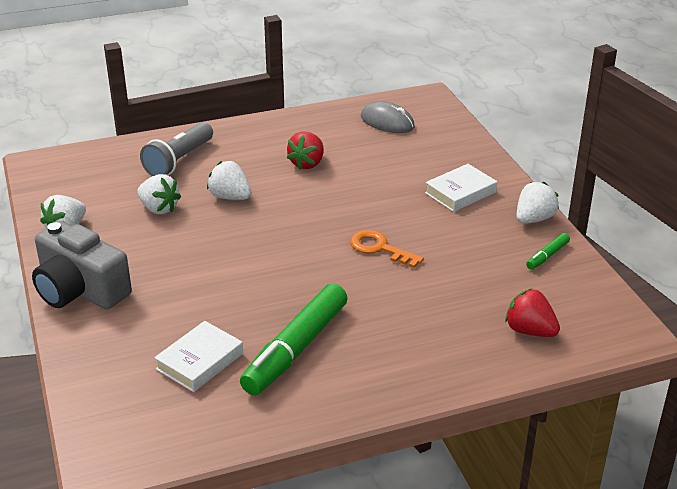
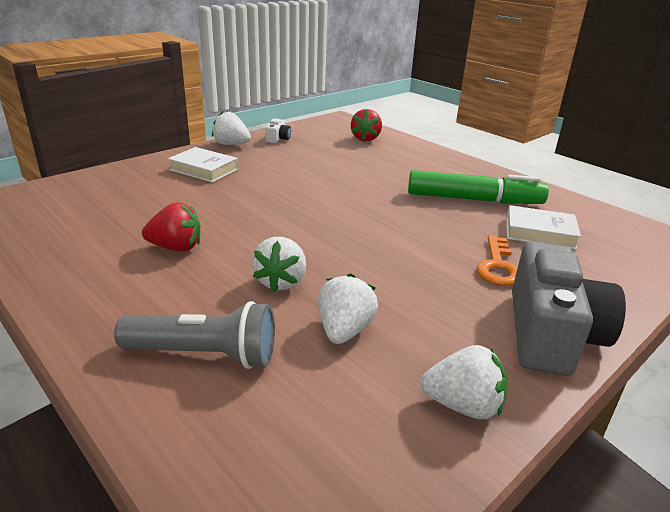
camera: 115 degrees left, 5 degrees down
orange key [350,230,424,268] -> orange key moved to [477,235,518,286]
grey mouse [361,101,415,133] -> none
green marker [526,233,570,270] -> white camera [265,118,291,143]

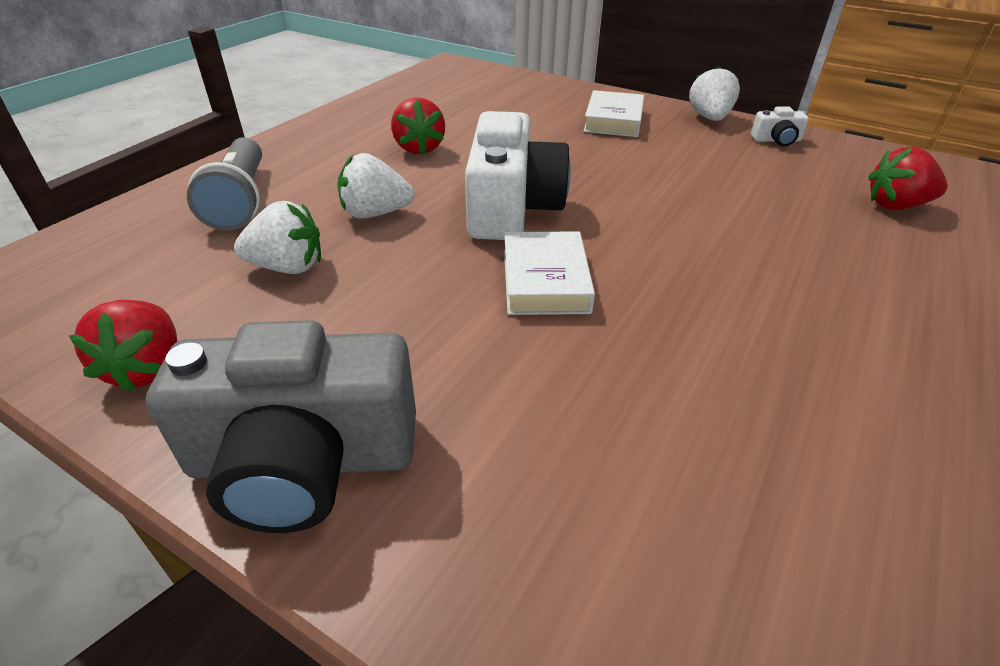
camera: 75 degrees right, 10 degrees up
green marker [408,170,549,204] -> none
white strawberry [420,345,508,419] -> red strawberry [69,300,177,393]
orange key [477,235,518,286] -> none
white book [506,205,581,250] -> white book moved to [504,231,595,315]
none -> white camera [465,111,571,240]

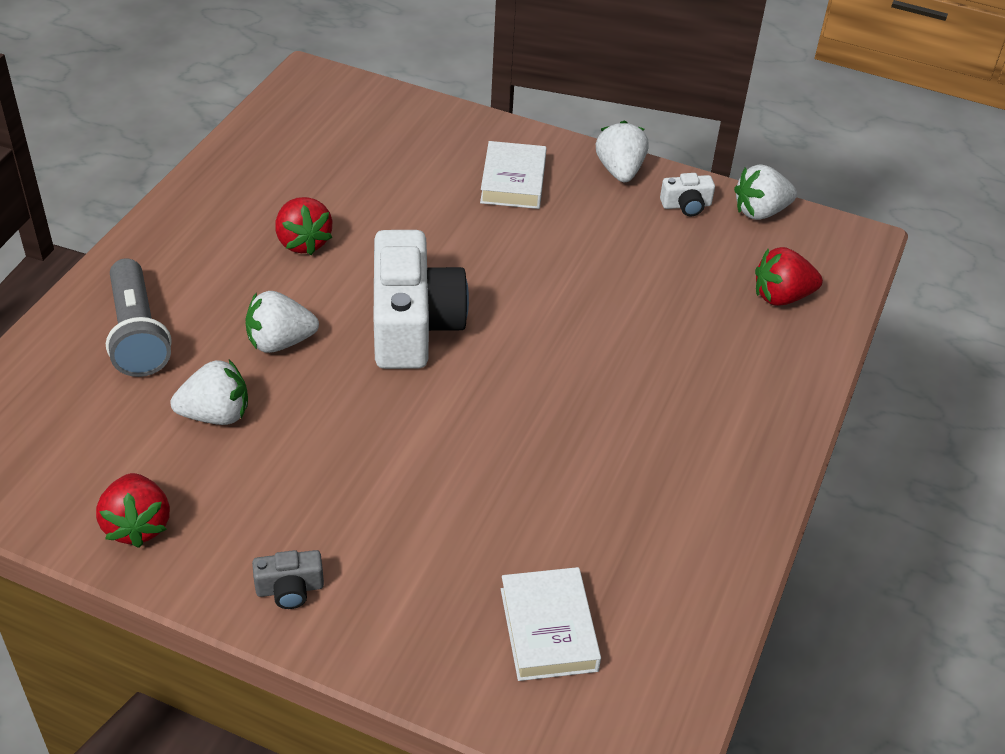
camera: 10 degrees left, 5 degrees up
grey camera [146,320,416,533] -> grey camera [252,550,324,609], size x0.42
white book [504,231,595,315] -> white book moved to [501,567,601,681]
none -> white strawberry [734,164,797,220]

